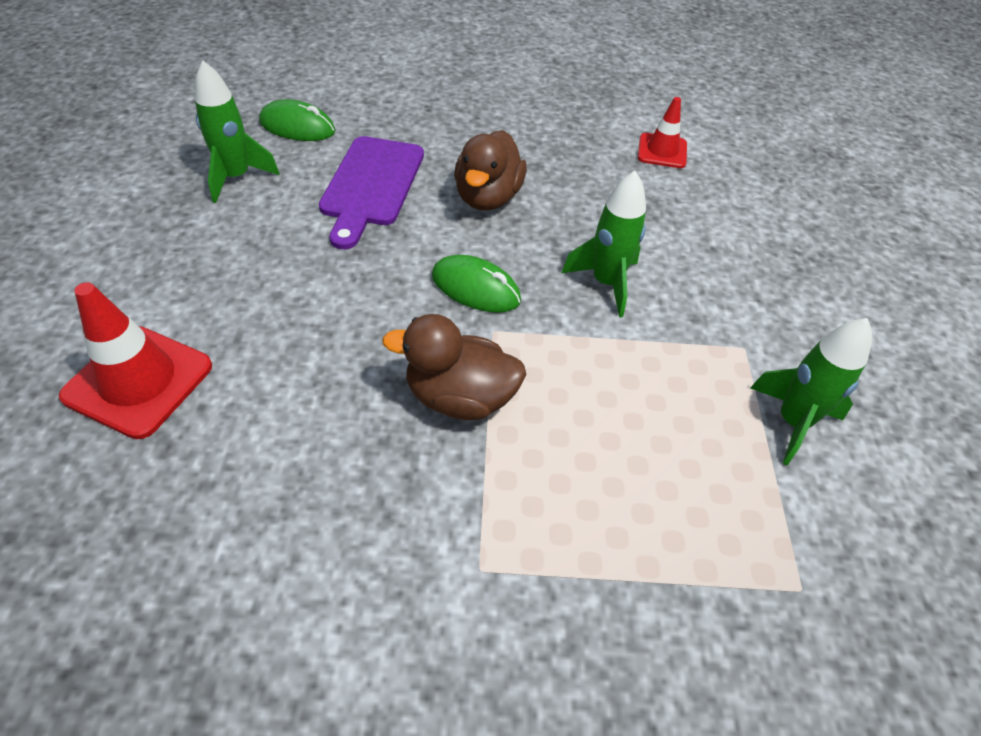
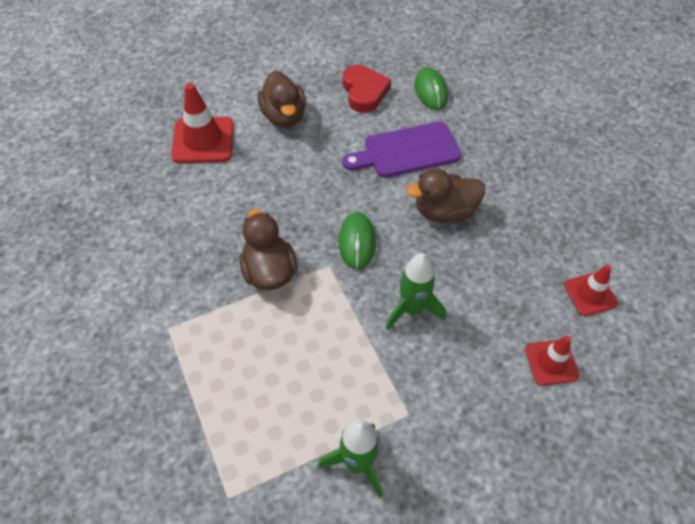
camera: 65 degrees right, 5 degrees up
green rocket [195,61,280,203] -> red heart [343,65,391,113]
none -> brown duck [258,71,306,127]
none -> red traffic cone [525,336,579,386]

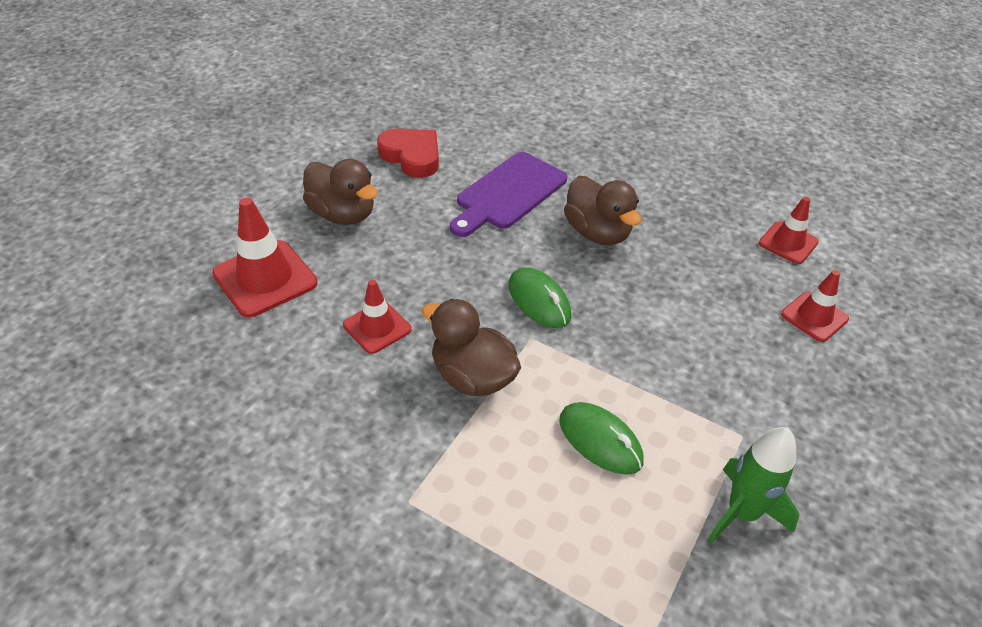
camera: 35 degrees left, 10 degrees down
green rocket [386,253,446,330] -> none
brown duck [406,168,485,223] -> brown duck turned 75 degrees counterclockwise [564,176,641,245]
green mouse [414,67,448,110] -> green mouse moved to [559,402,643,475]
none -> red traffic cone [343,280,411,354]

